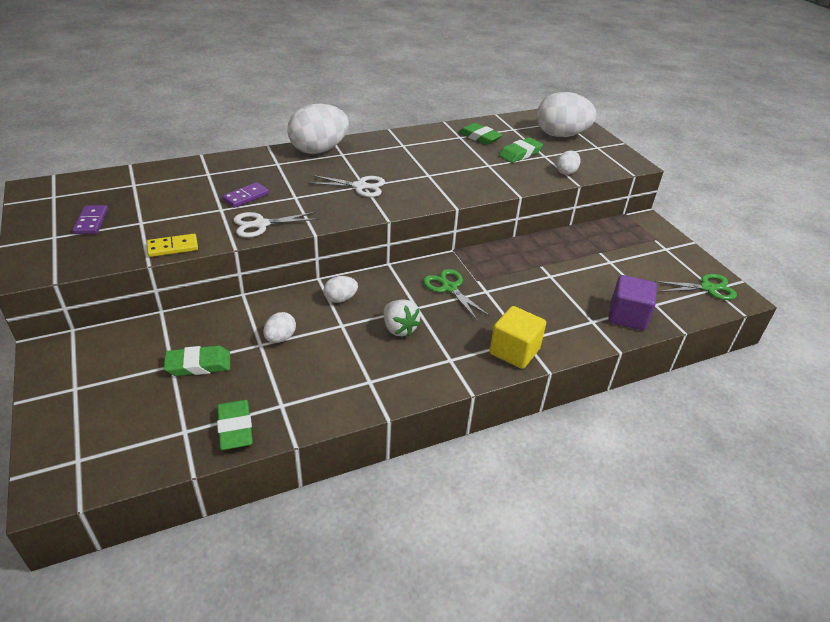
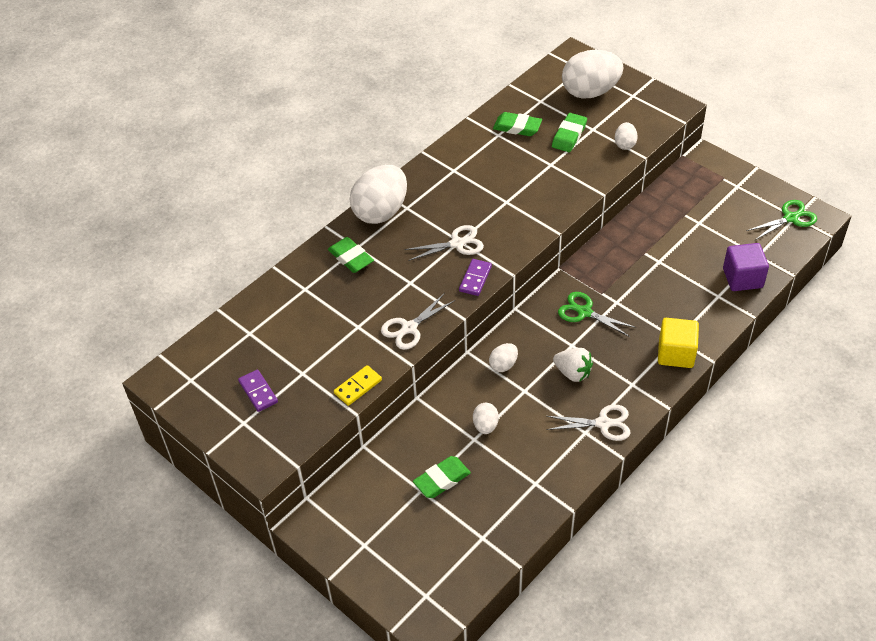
camera: 20 degrees left, 10 degrees up
green eraser [217,400,253,450] -> green eraser moved to [328,237,374,273]
purple domino [222,182,269,208] -> purple domino moved to [459,259,492,296]
none -> white scissors [546,405,631,441]

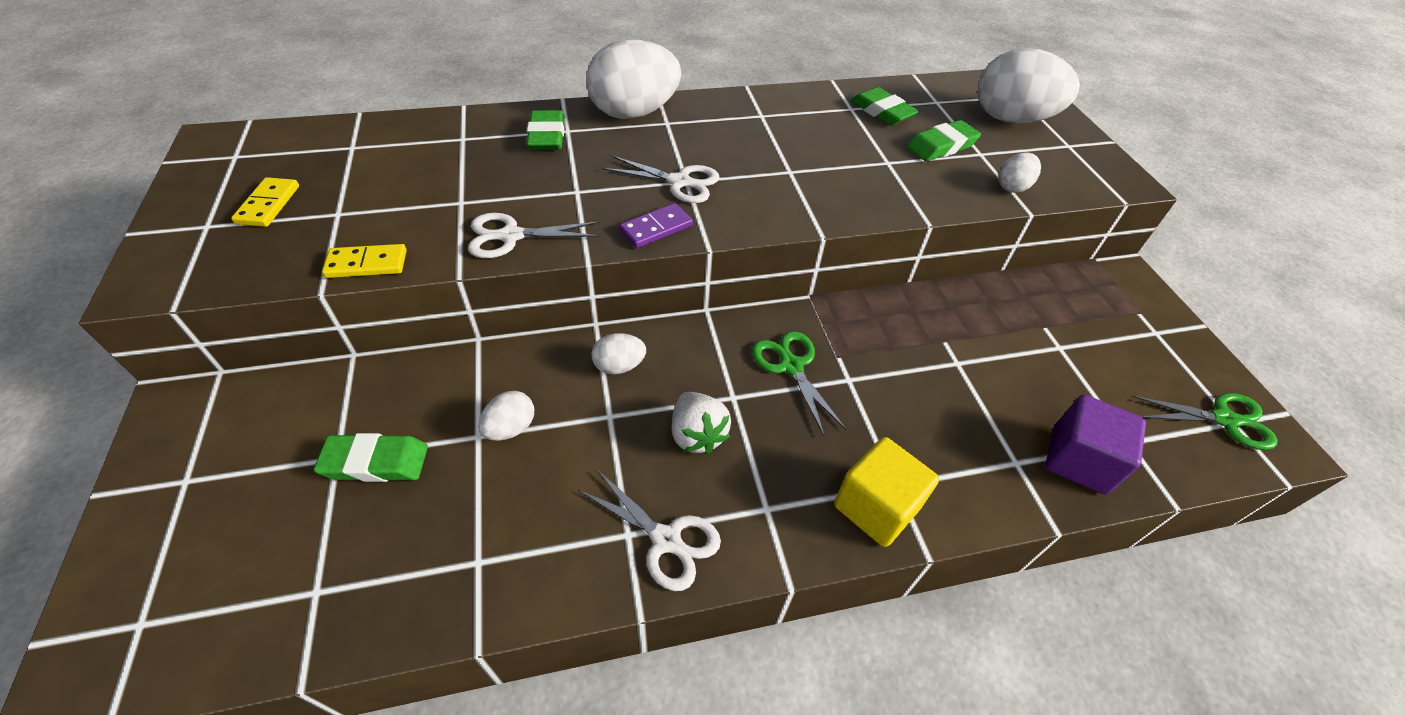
camera: 30 degrees right, 0 degrees up
purple domino [238,369,278,412] -> yellow domino [231,177,299,227]

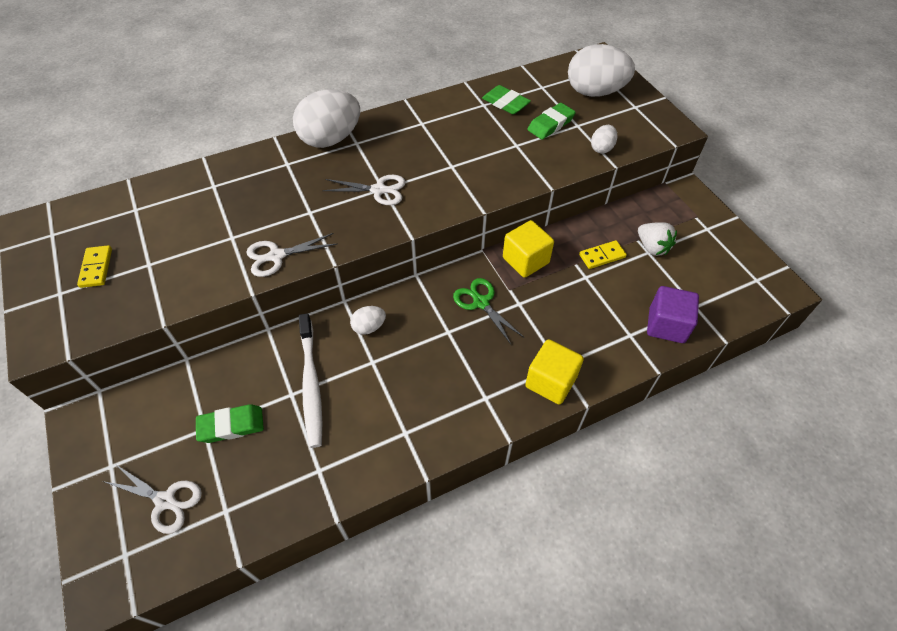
camera: 10 degrees left, 5 degrees up
yellow domino [322,244,407,278] -> yellow domino moved to [579,240,627,269]
white egg [478,391,534,441] -> white toothbrush [299,313,322,448]
green eraser [526,110,565,150] -> none
white scissors [578,470,721,591] -> white scissors moved to [103,465,202,534]
purple domino [619,203,693,248] -> none
white strawberry [671,392,731,454] -> white strawberry moved to [638,222,677,256]
green scissors [1132,393,1278,450] -> none
none -> yellow cube [503,220,554,278]

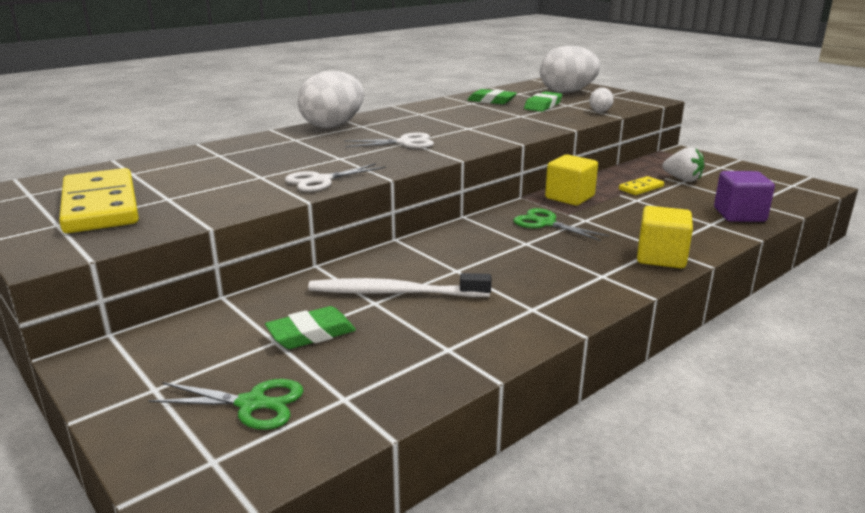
camera: 15 degrees left, 30 degrees down
yellow domino [77,245,112,288] -> yellow domino [59,168,139,233], size x2.18
white scissors [103,465,202,534] -> green scissors [148,379,304,430]
white toothbrush [299,313,322,448] -> white toothbrush turned 120 degrees clockwise [308,273,491,297]
white egg [350,306,386,335] -> none

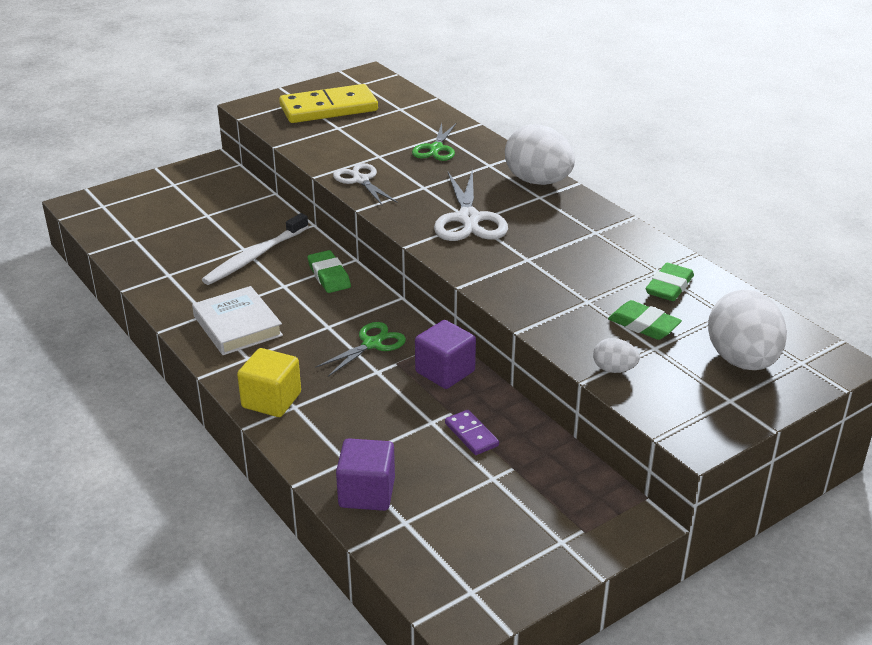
camera: 95 degrees right, 10 degrees up
green scissors [148,379,304,430] -> green scissors moved to [412,123,457,161]
green eraser [265,306,356,349] -> green eraser moved to [307,250,351,293]
white toothbrush [308,273,491,297] -> white toothbrush turned 150 degrees counterclockwise [202,213,309,285]
white scissors [344,132,434,148] -> white scissors [434,169,508,241], size x1.54
yellow cube [545,154,598,206] -> purple cube [415,320,476,389]
yellow domino [619,176,664,195] -> purple domino [445,410,499,455]
white strawberry [663,147,704,182] -> none
none -> white book [192,286,283,355]

